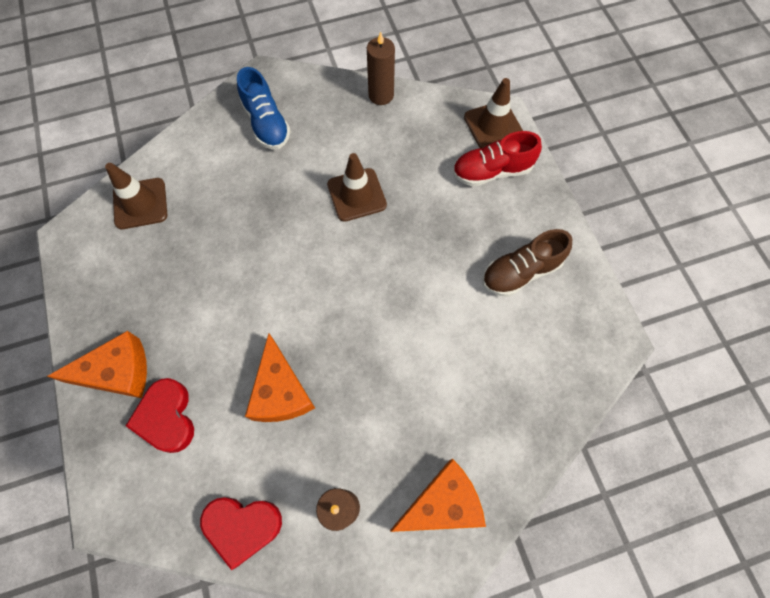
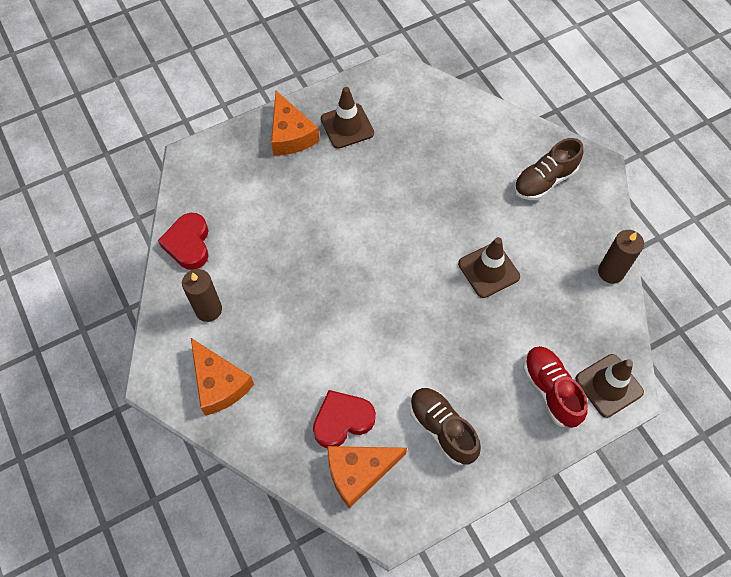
camera: 80 degrees right, 5 degrees down
brown traffic cone [105,163,167,229] -> brown traffic cone moved to [321,87,374,149]
red heart [125,378,194,453] -> red heart moved to [313,390,376,448]
blue shoe [237,67,291,149] -> brown shoe [514,138,584,200]
orange cheese [245,333,315,422] -> orange cheese moved to [327,446,407,508]

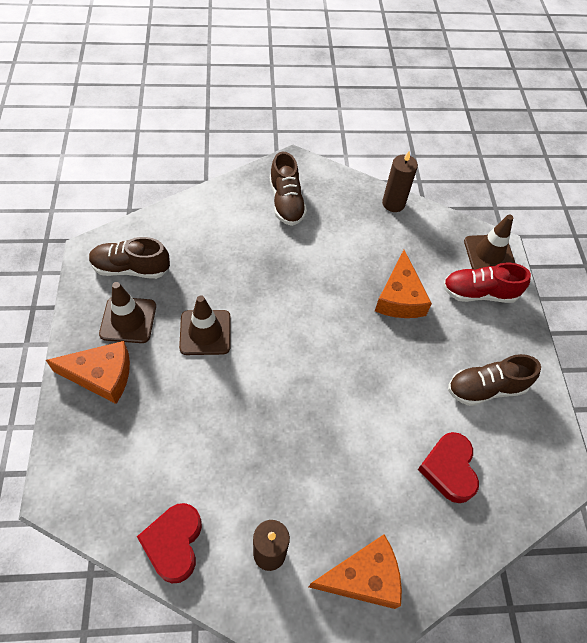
camera: 70 degrees left, 5 degrees down
red heart [158,213,209,270] -> red heart turned 75 degrees clockwise [137,503,202,584]
orange cheese [327,446,407,508] -> orange cheese moved to [375,250,432,318]
brown traffic cone [458,237,520,298] -> brown traffic cone moved to [179,295,231,355]
none -> brown shoe [89,237,170,279]

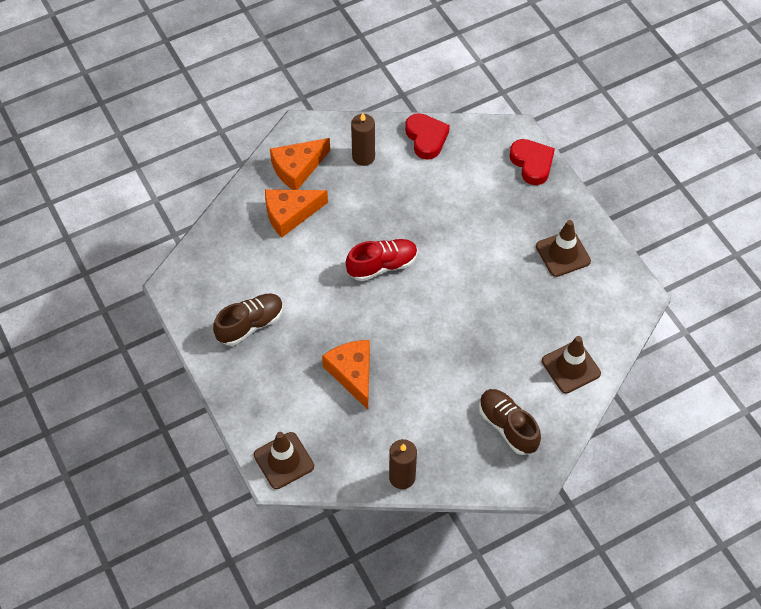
camera: 160 degrees right, 0 degrees up
orange cheese [46,341,130,404] -> orange cheese moved to [265,189,328,238]
brown shoe [89,237,170,279] -> none
brown traffic cone [179,295,231,355] -> brown traffic cone moved to [542,336,601,393]
red heart [418,432,479,503] -> red heart moved to [509,139,555,185]
red shoe [443,262,531,303] -> red shoe moved to [346,239,417,281]

